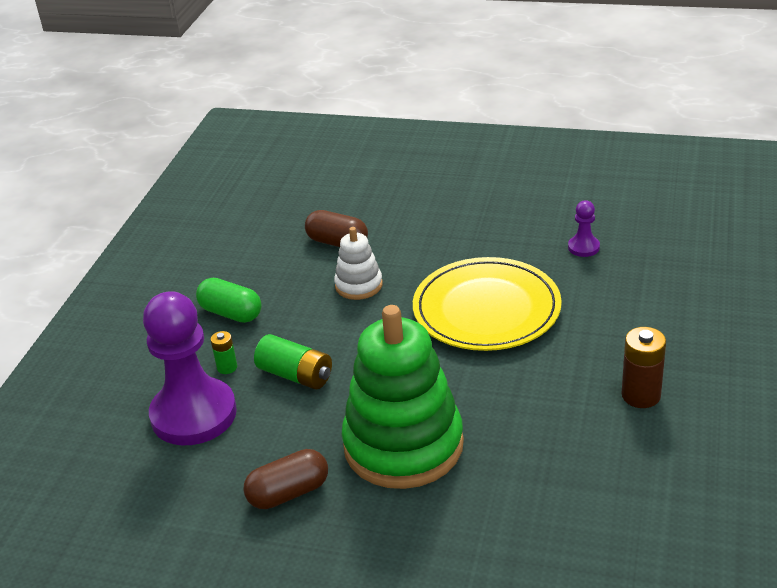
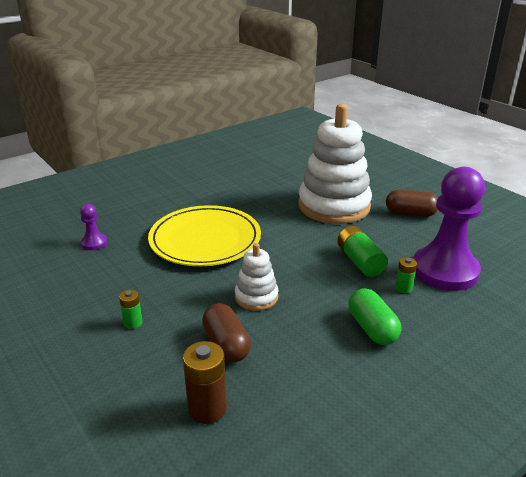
camera: 145 degrees left, 5 degrees down
green stacking toy [342,305,464,489] -> white stacking toy [298,104,372,224]
brown battery [622,327,666,408] -> brown battery moved to [183,341,227,424]
none -> green battery [119,290,142,329]

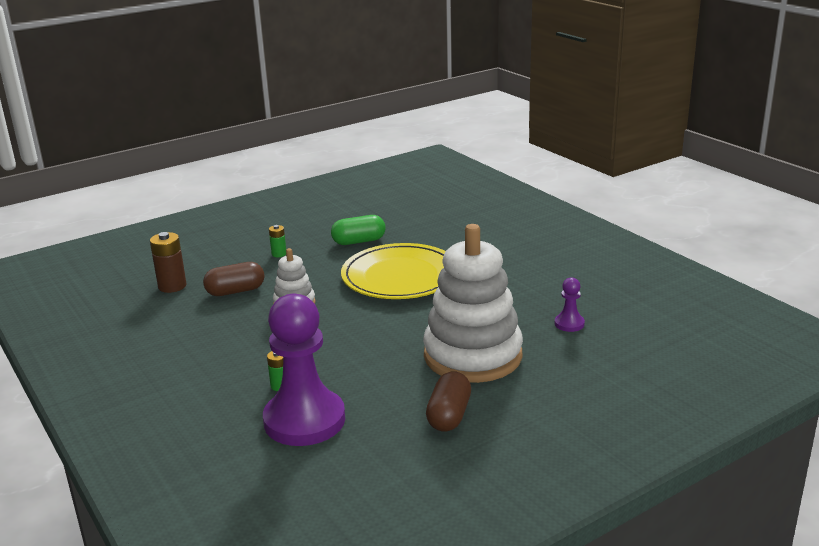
camera: 95 degrees right, 5 degrees down
purple pawn [80,204,107,250] -> purple pawn moved to [555,277,585,332]
green battery [337,226,388,277] -> none
green capsule [349,288,401,345] -> green capsule moved to [331,215,386,245]

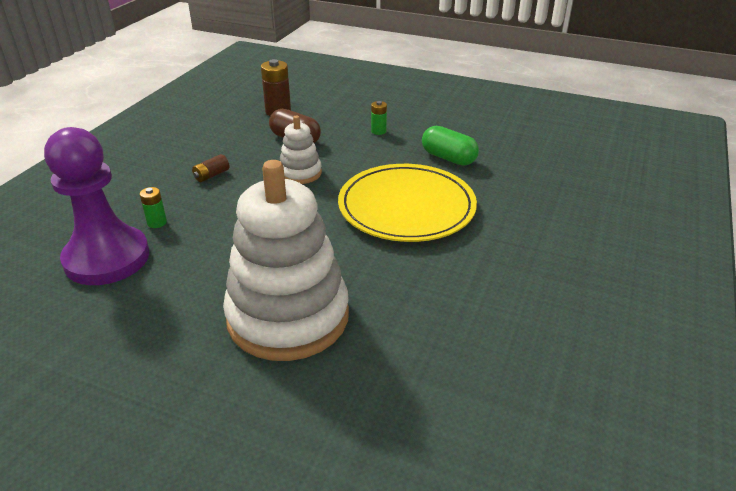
camera: 55 degrees right, 10 degrees up
brown capsule [426,371,471,432] -> none
purple pawn [555,277,585,332] -> none
none -> brown battery [192,154,229,182]

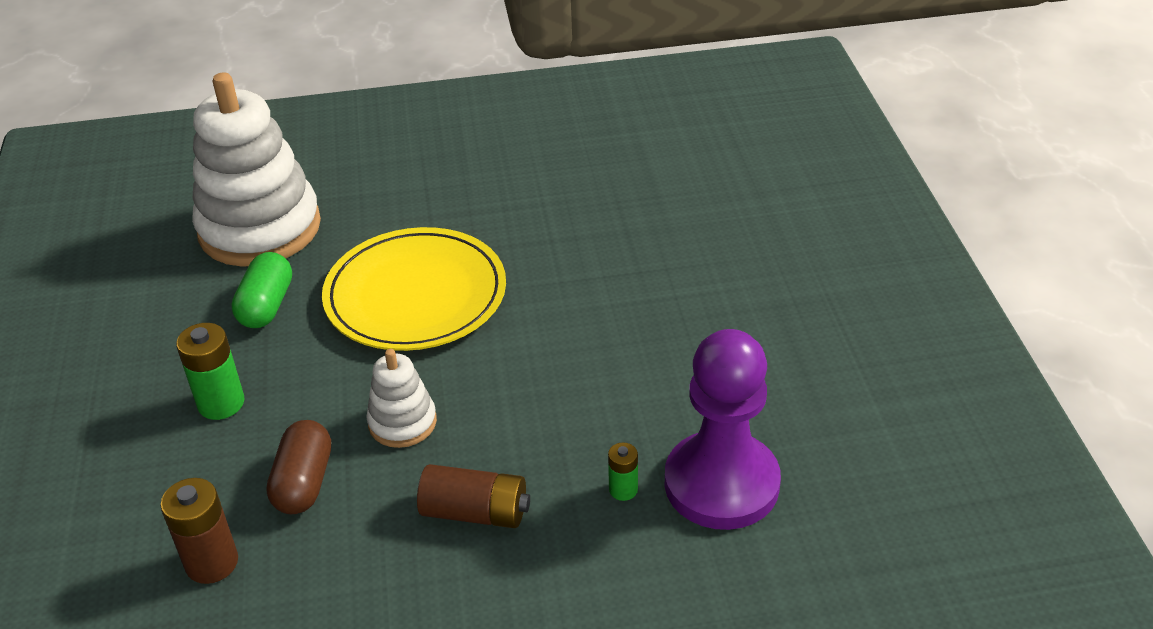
camera: 120 degrees left, 5 degrees up
brown battery [192,154,229,182] -> brown battery [417,464,530,528], size x1.75
white stacking toy [223,160,349,361] -> white stacking toy moved to [192,72,321,267]
green battery [371,101,387,135] -> green battery [176,323,244,420], size x1.75

